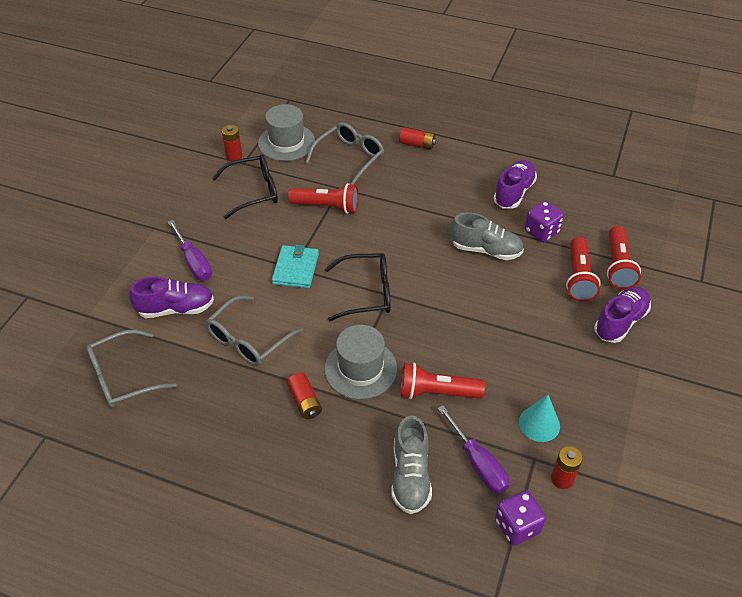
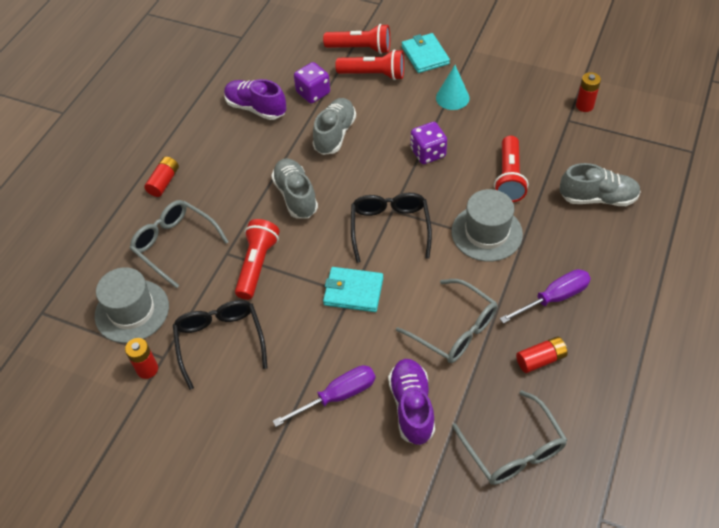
camera: 85 degrees left, 5 degrees up
red battery [287,373,322,419] -> red battery moved to [516,336,568,373]
purple screwdriver [438,405,509,494] -> purple screwdriver moved to [499,269,591,324]
purple dice [495,490,546,546] -> purple dice moved to [411,122,447,164]
turquoise cone [519,395,560,442] -> turquoise cone moved to [436,65,469,110]
purple shoe [594,287,651,343] -> turquoise wallet [402,33,450,73]
none -> grey shoe [271,158,318,219]

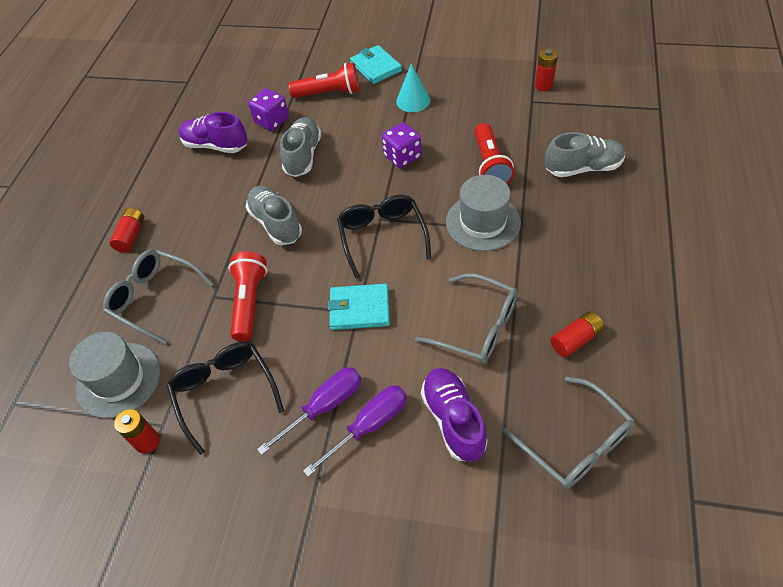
camera: 10 degrees left, 0 degrees up
red flashlight [323,24,390,54] -> none
purple screwdriver [499,269,591,324] -> purple screwdriver moved to [257,367,361,455]

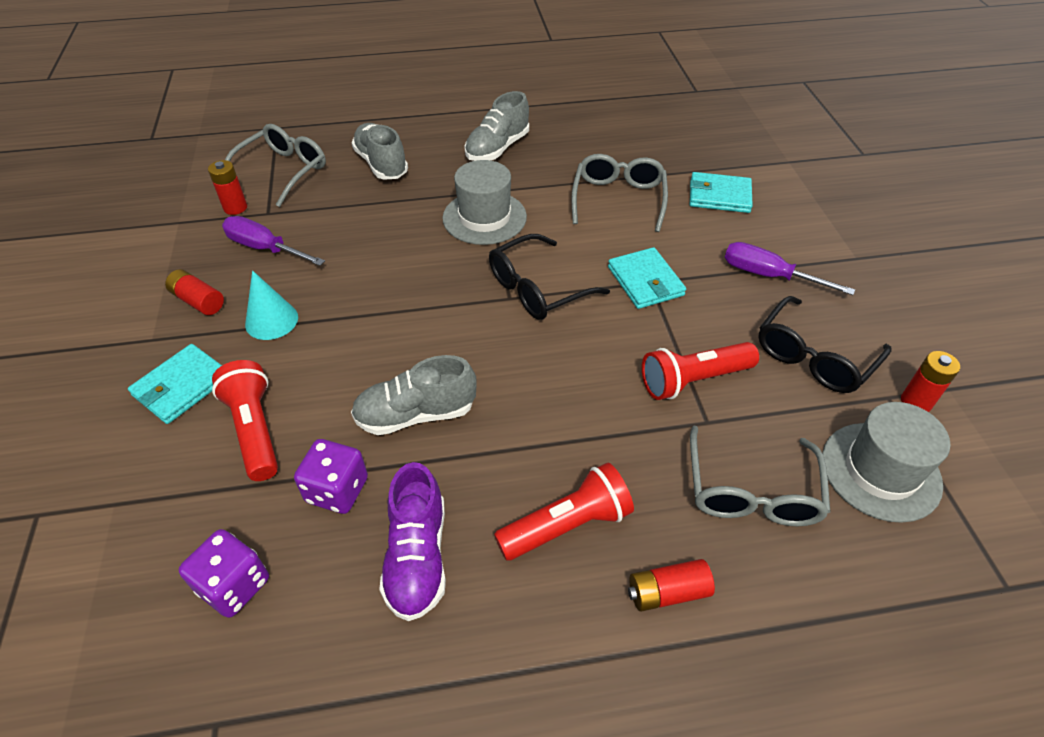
camera: 115 degrees left, 5 degrees down
grey shoe [246,186,302,245] -> grey shoe moved to [465,91,529,161]
purple screwdriver [303,386,407,477] -> purple screwdriver moved to [222,216,325,266]
purple dice [382,122,421,168] -> purple dice moved to [179,529,269,618]
purple shoe [421,368,488,462] -> turquoise wallet [690,172,753,213]
red flashlight [474,123,514,184] -> red flashlight moved to [494,463,634,561]
grey glasses [503,377,635,489] -> grey glasses moved to [225,124,326,207]
red battery [551,311,604,357] -> red battery moved to [165,269,224,315]

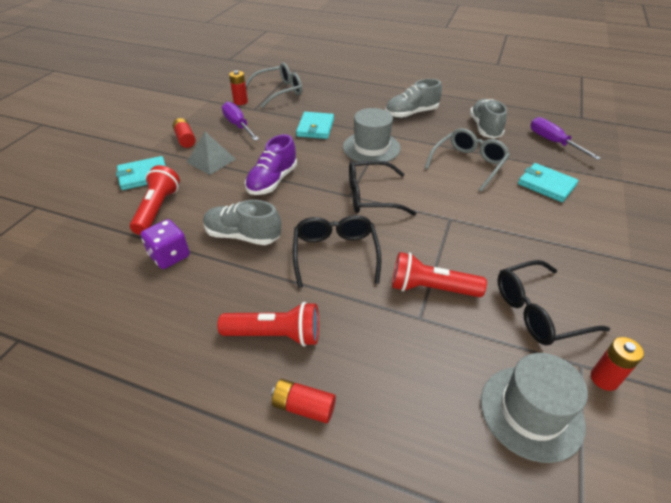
camera: 30 degrees right, 5 degrees down
purple dice [179,529,269,618] -> none
turquoise cone [245,271,298,340] -> grey pyramid [187,132,236,175]
grey shoe [351,123,408,180] -> grey shoe moved to [470,99,507,139]
purple shoe [379,462,446,621] -> purple shoe moved to [245,134,297,195]
turquoise wallet [608,247,686,309] -> turquoise wallet moved to [296,112,334,139]
grey glasses [690,426,831,526] -> none
purple screwdriver [724,242,855,295] -> purple screwdriver moved to [530,117,601,160]
none -> black glasses [293,215,381,288]

